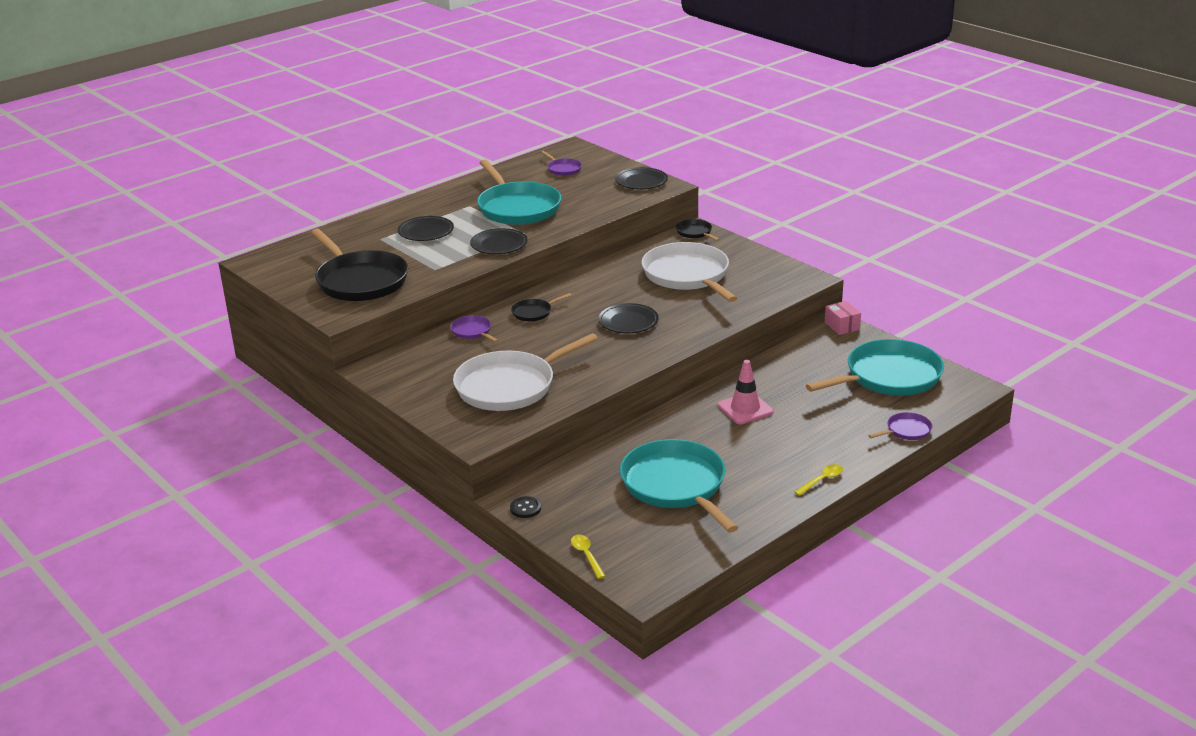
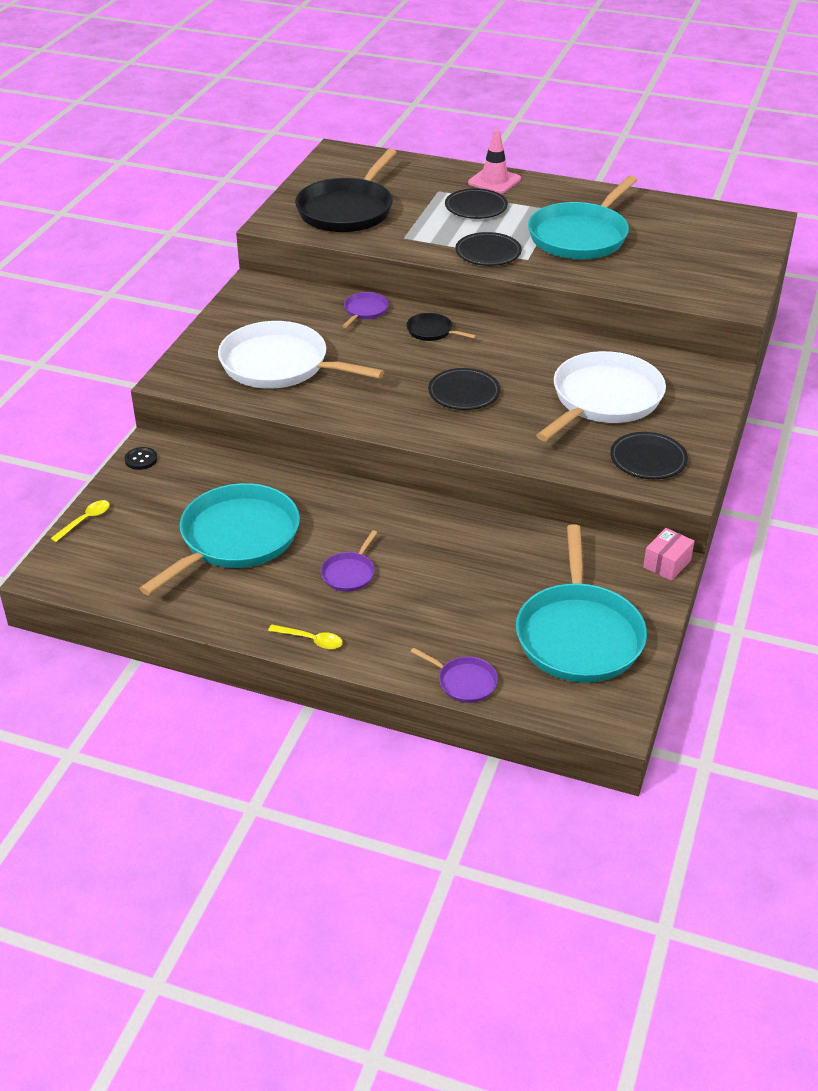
camera: 60 degrees right, 10 degrees up
purple pan [541,151,582,176] -> purple pan moved to [320,530,377,592]
black plate [615,167,668,189] -> black plate moved to [610,432,688,479]
black pan [676,219,720,241] -> none
pink traffic cone [718,360,773,424] -> pink traffic cone moved to [468,129,521,194]
turquoise pan [806,339,944,396] -> turquoise pan turned 60 degrees clockwise [516,524,647,683]

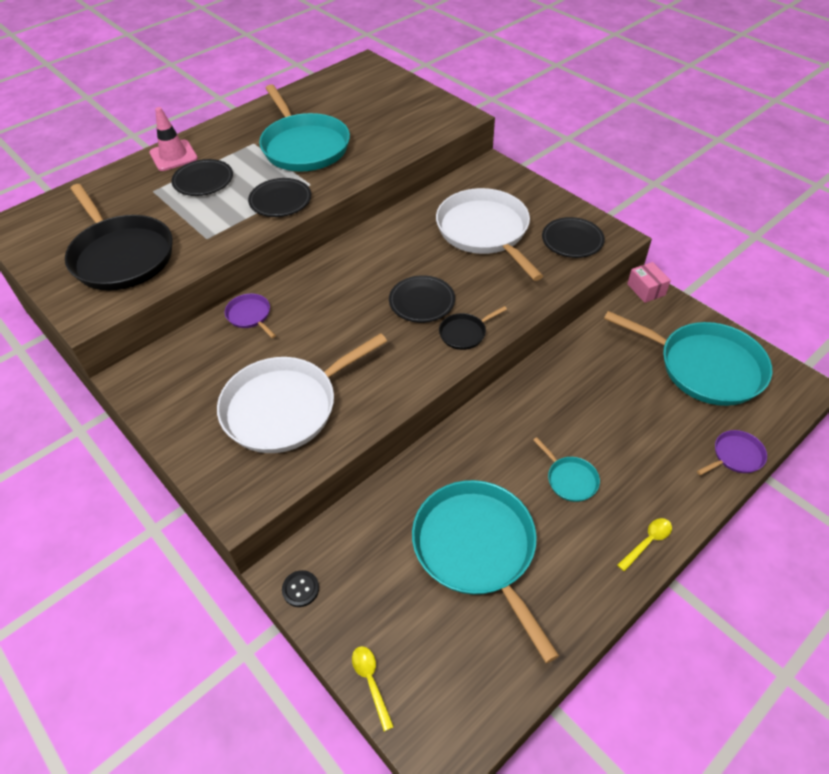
camera: 60 degrees left, 10 degrees up
purple pan [320,530,377,592] -> turquoise pan [533,437,600,502]
black pan [406,313,476,341] -> black pan moved to [439,306,507,350]

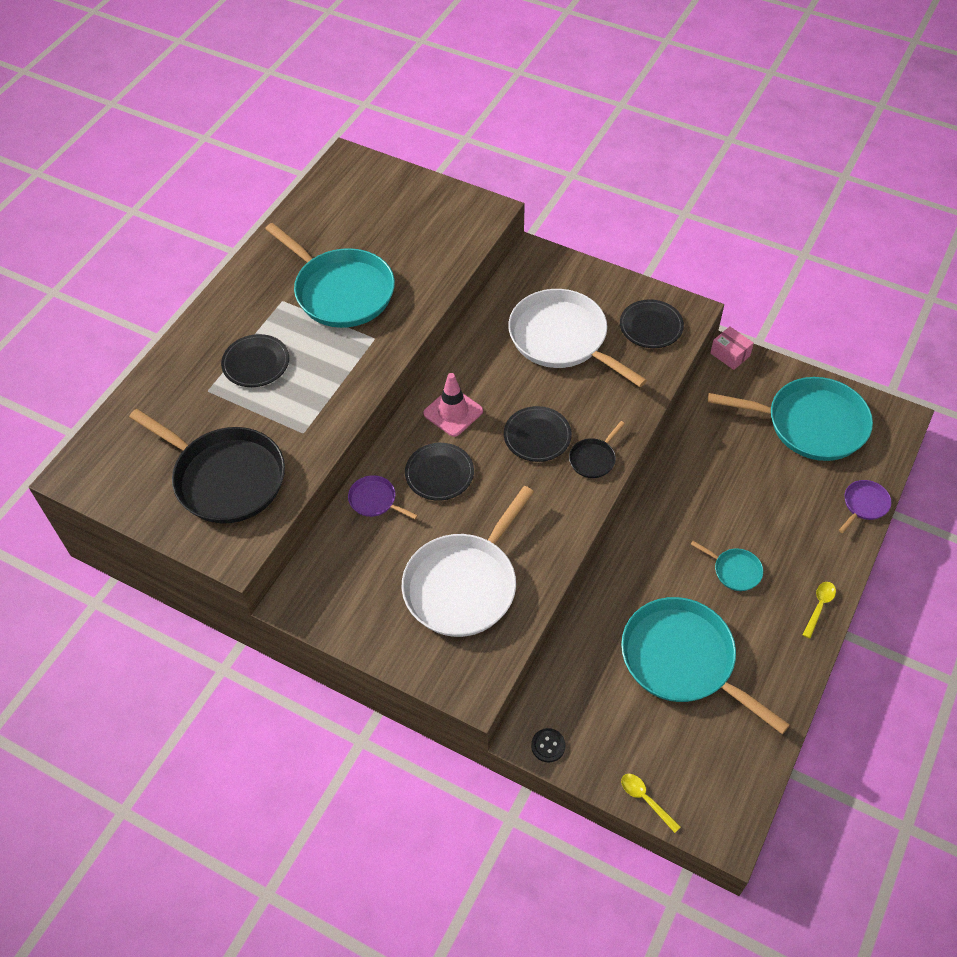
camera: 20 degrees left, 5 degrees up
pink traffic cone [149,107,198,171] -> pink traffic cone moved to [423,373,483,437]
black plate [248,178,311,217] -> black plate moved to [405,443,474,501]

